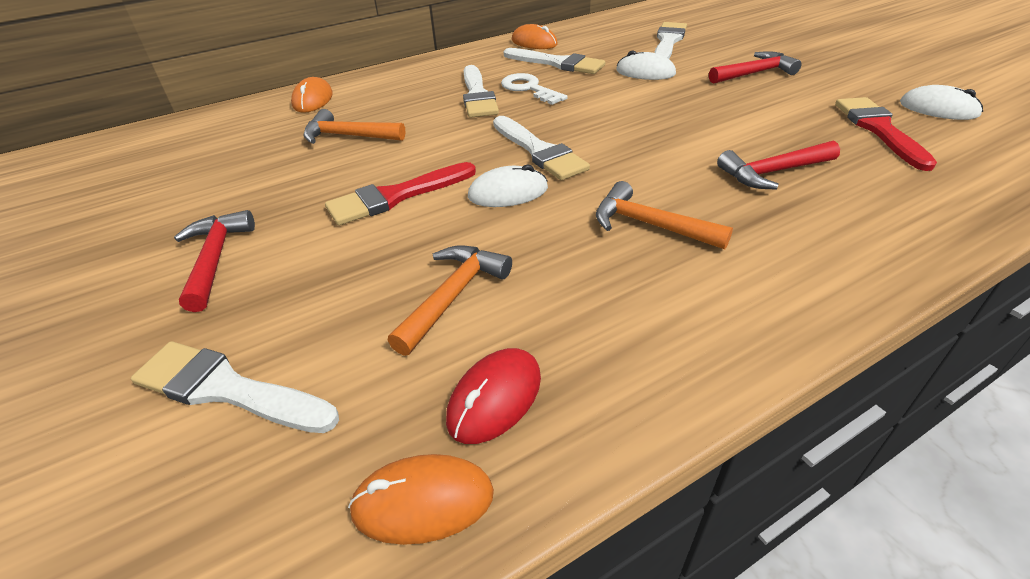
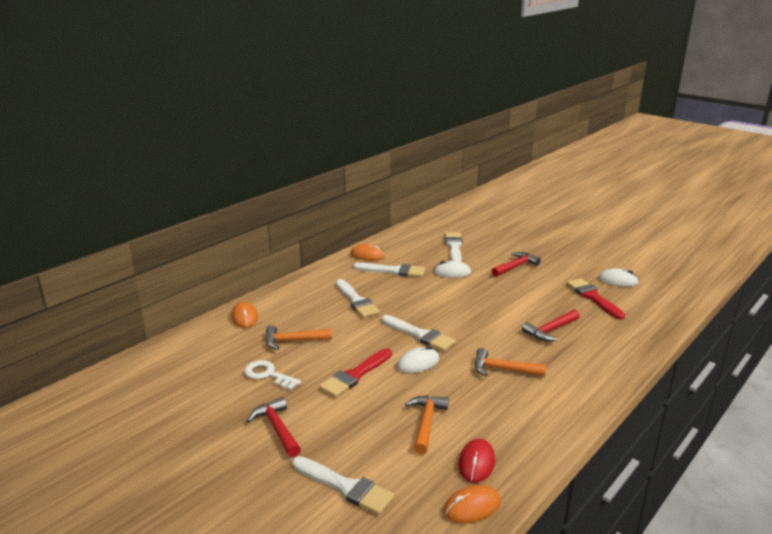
camera: 20 degrees left, 15 degrees down
white brush [131,341,339,433] -> white brush turned 150 degrees counterclockwise [292,456,394,515]
white key [501,73,568,105] -> white key moved to [244,360,301,390]

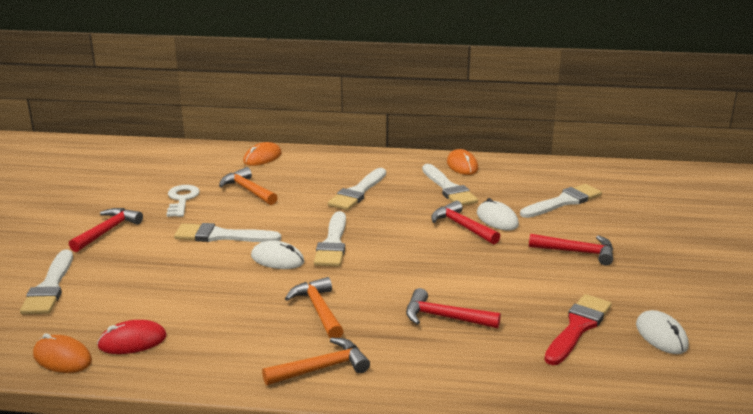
camera: 55 degrees right, 0 degrees up
red brush [319,348,392,397] -> white brush [174,223,281,242]
orange hammer [405,395,449,454] -> orange hammer moved to [262,338,370,385]
none -> red hammer [431,200,500,245]

